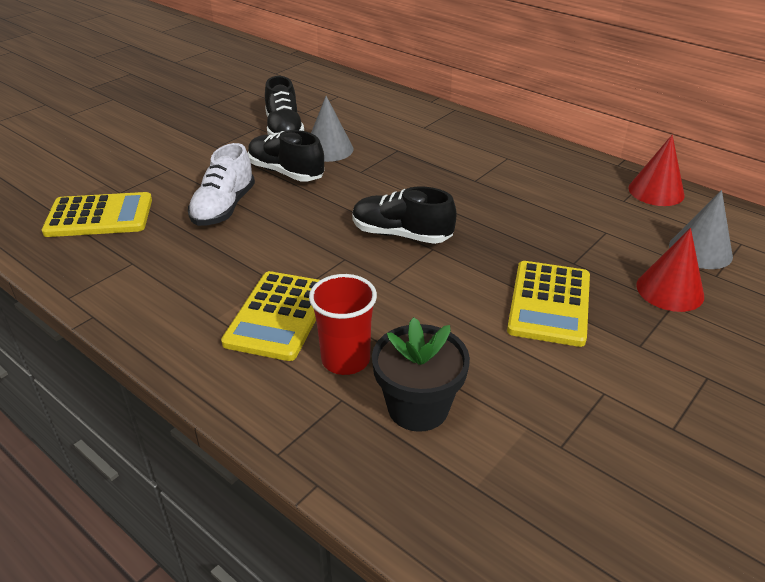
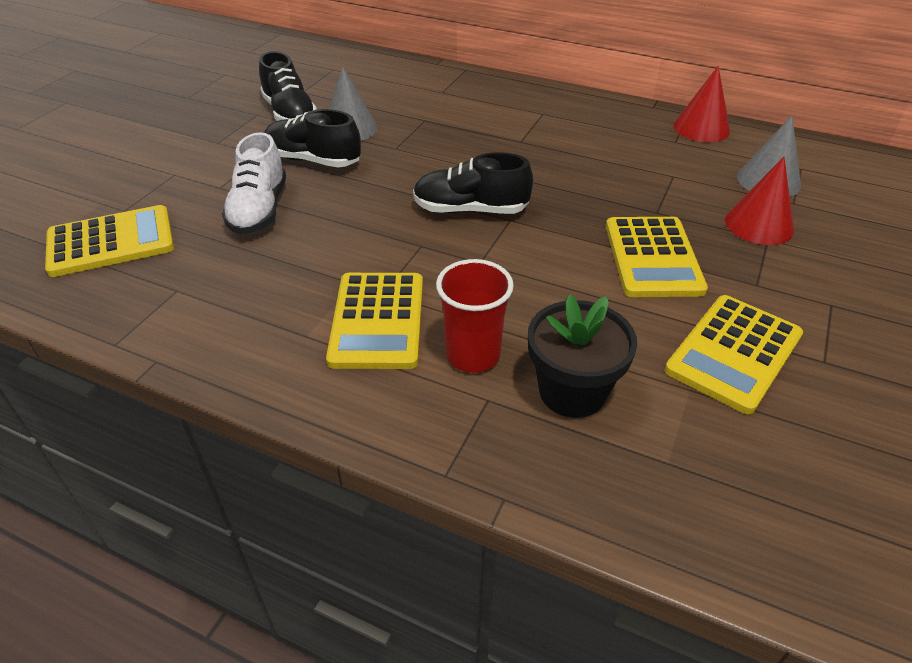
camera: 15 degrees left, 5 degrees up
none -> yellow calculator [665,295,803,414]

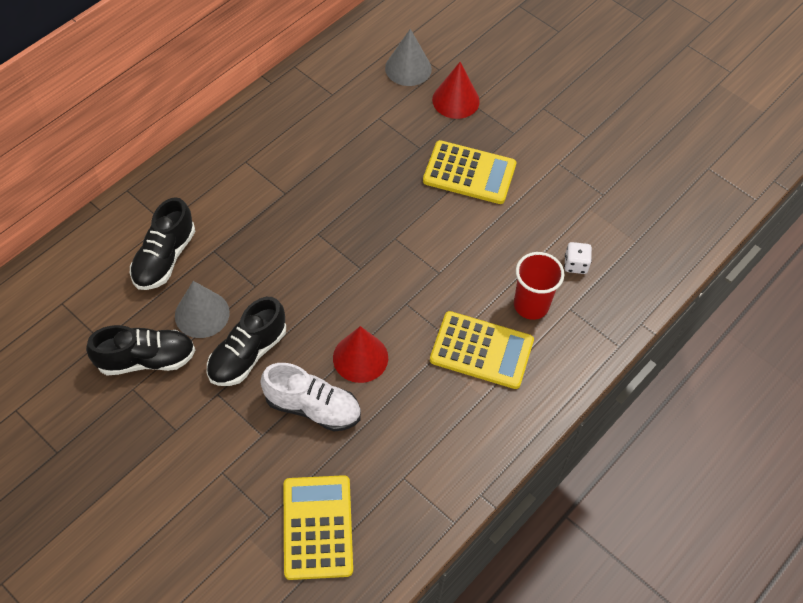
camera: 75 degrees left, 15 degrees up
black shoe [413,152,533,214] -> black shoe moved to [130,197,195,290]
black flower pot [528,294,637,418] -> white dice [564,242,592,274]
yellow calculator [665,295,803,414] -> none
red cone [673,66,730,142] -> red cone moved to [333,326,388,383]

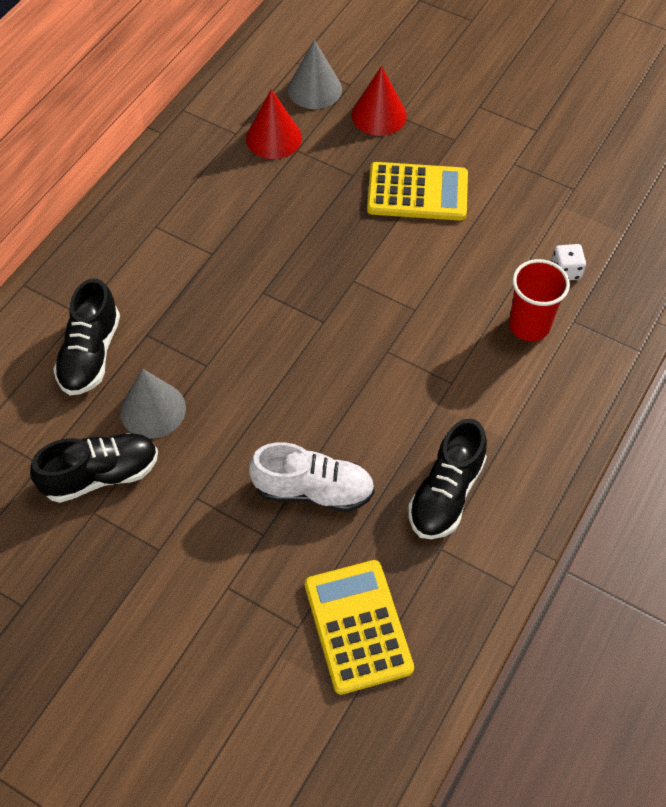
camera: 10 degrees left, 0 degrees up
black shoe [207,297,286,386] -> black shoe moved to [408,419,487,539]
red cone [333,326,388,383] -> red cone moved to [246,89,302,159]
yellow calculator [430,311,534,389] -> none

